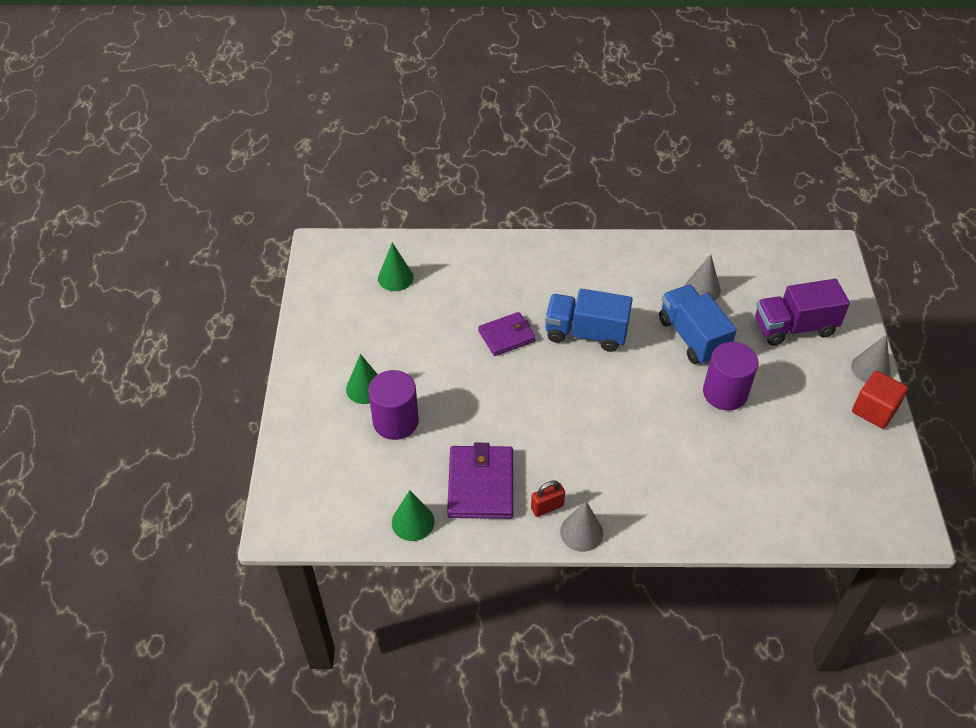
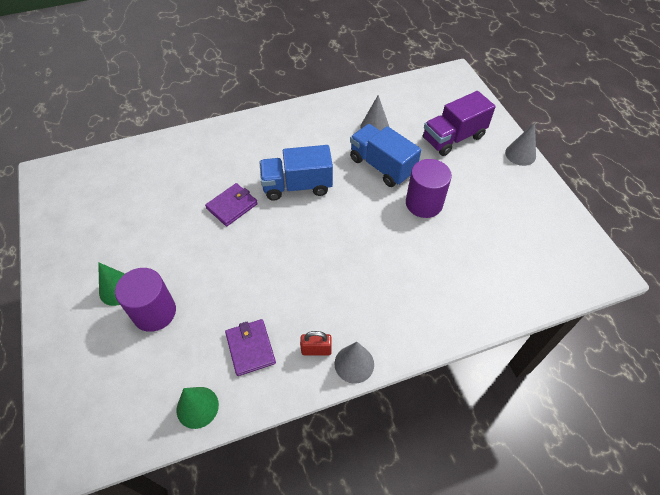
camera: 20 degrees left, 5 degrees up
green cone [378,243,414,291] -> none
purple wallet [447,443,513,519] -> purple wallet [225,319,276,376], size x0.66
red padlock [531,480,565,517] -> red padlock turned 45 degrees clockwise [300,331,332,355]
red cube [852,371,908,429] -> none

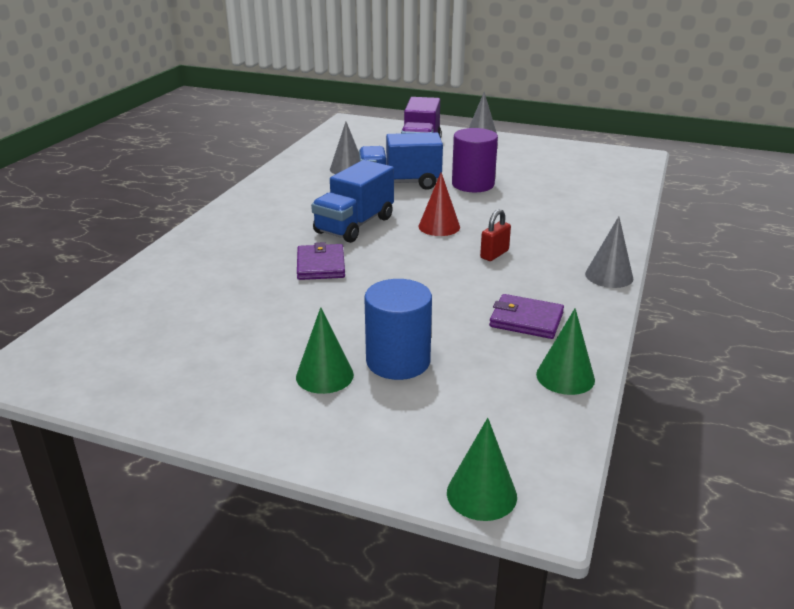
camera: 50 degrees left, 25 degrees down
purple cylinder [115,268,176,332] -> blue cylinder [364,279,432,380]
red padlock [300,331,332,355] -> red padlock moved to [480,209,511,261]
none -> red cone [419,172,460,236]
none -> green cone [447,418,517,521]

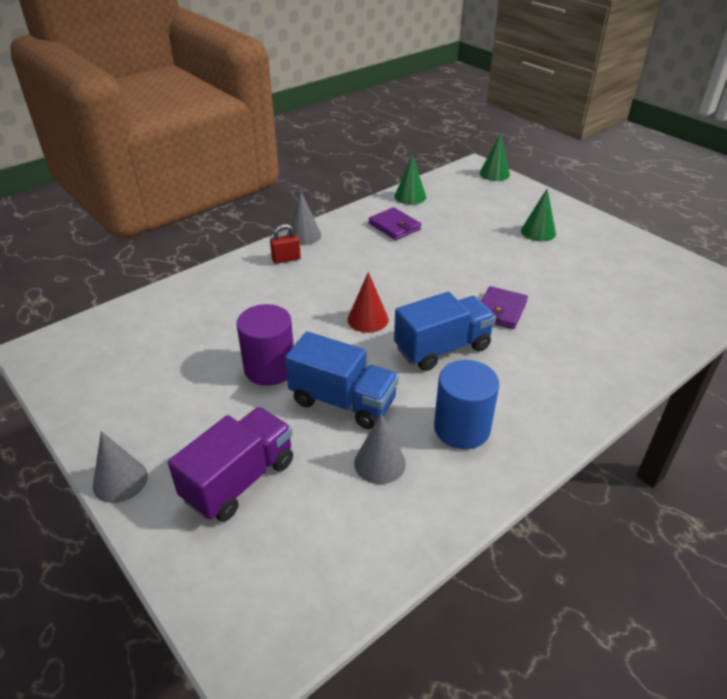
camera: 150 degrees left, 10 degrees up
blue cylinder [364,279,432,380] -> blue cylinder moved to [434,360,499,449]
red padlock [480,209,511,261] -> red padlock moved to [270,224,301,264]

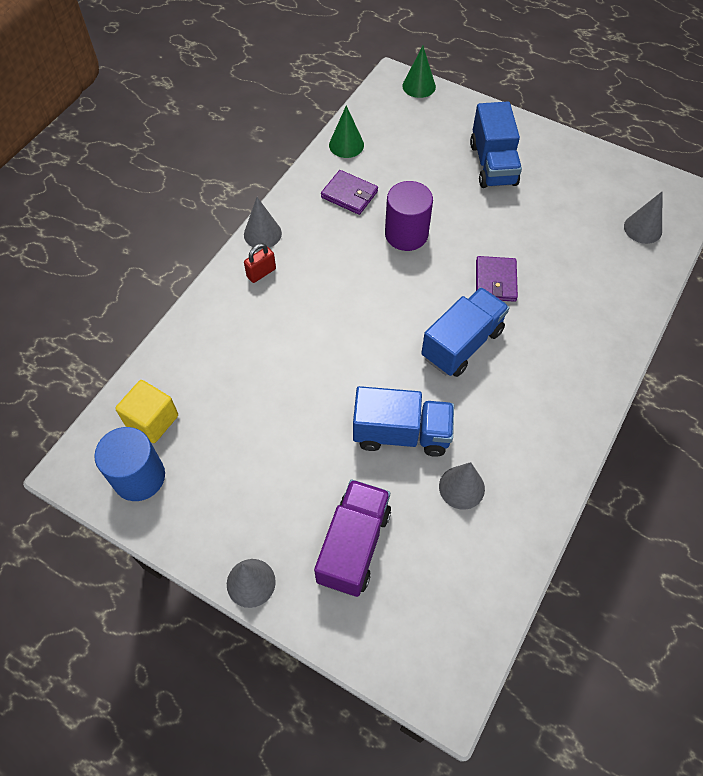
camera: 20 degrees left, 20 degrees up
purple cylinder [237,304,294,386] -> purple cylinder moved to [385,181,433,251]
red cone [348,272,389,333] -> none
blue cylinder [434,360,499,449] -> blue cylinder moved to [94,427,165,501]
green cone [521,189,556,242] -> blue truck [470,102,522,188]
none -> yellow cube [115,380,178,443]
none -> grey cone [624,192,662,244]

